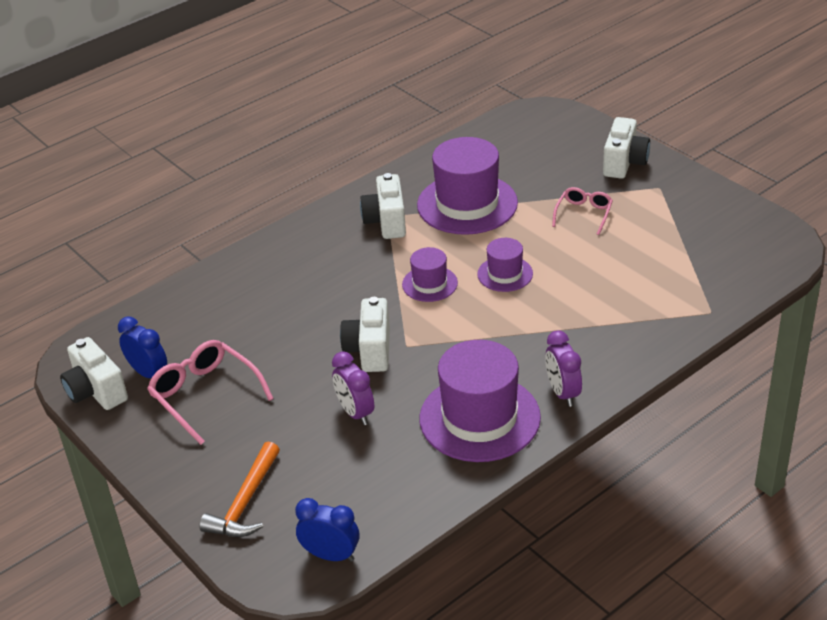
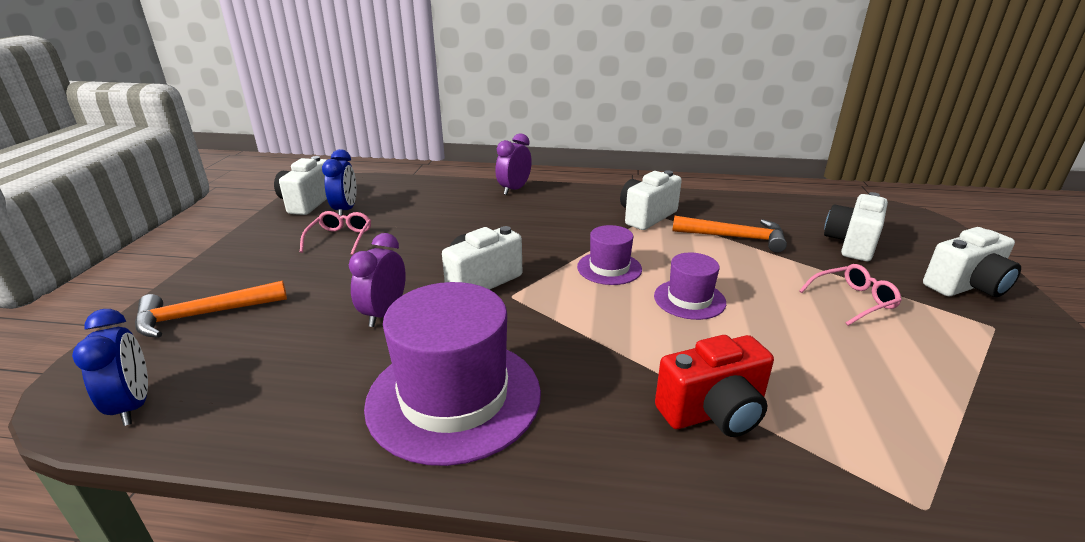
camera: 45 degrees right, 10 degrees down
pink glasses [147,340,274,445] -> pink glasses [300,211,371,255], size x0.62
purple hat [417,137,518,235] -> orange hammer [672,216,787,253]
purple clock [545,330,582,407] -> purple clock moved to [495,133,532,195]
none -> red camera [655,335,774,437]
none -> white camera [824,192,888,261]

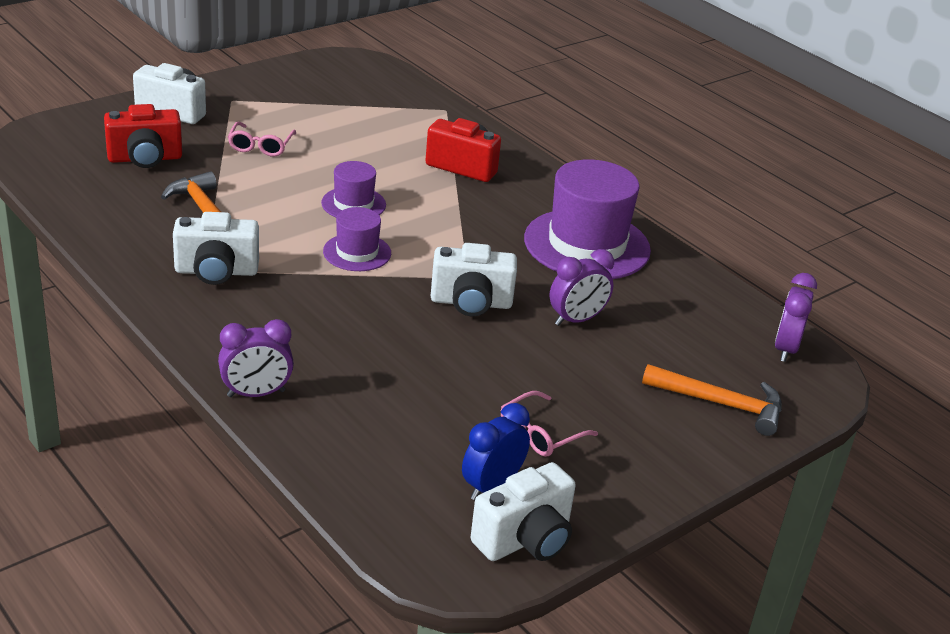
camera: 140 degrees left, 5 degrees up
blue clock [72,309,148,426] -> purple clock [775,273,817,362]
pink glasses [799,264,902,326] -> pink glasses turned 105 degrees counterclockwise [228,122,296,157]
white camera [824,192,888,261] -> red camera [104,104,182,168]

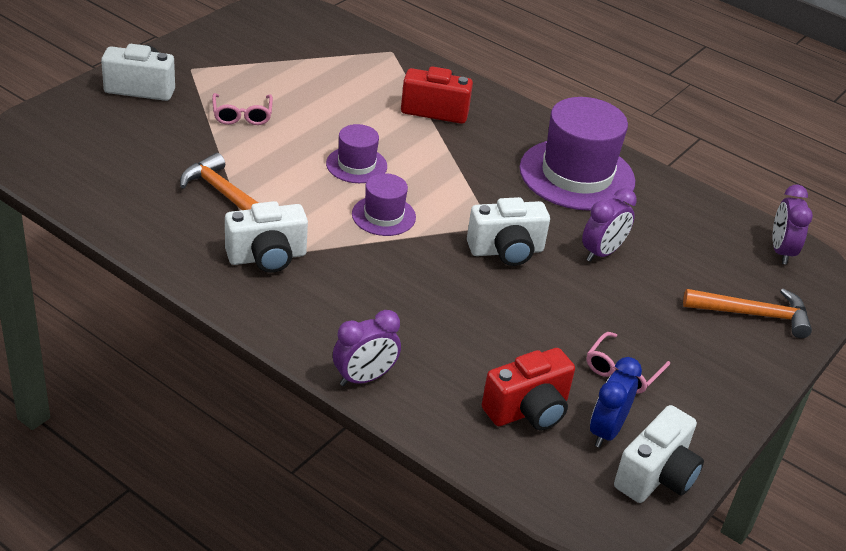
camera: 15 degrees left, 5 degrees up
red camera [104,104,182,168] -> red camera moved to [482,348,575,430]

